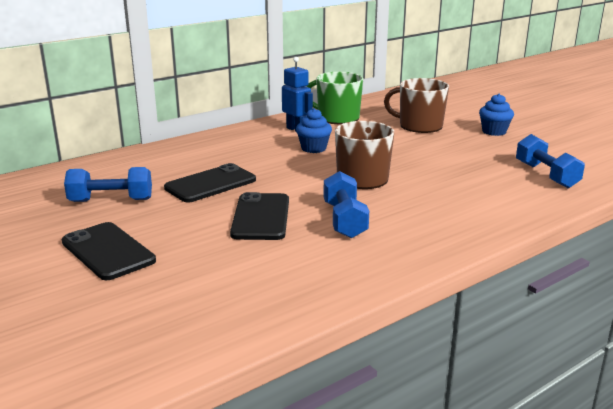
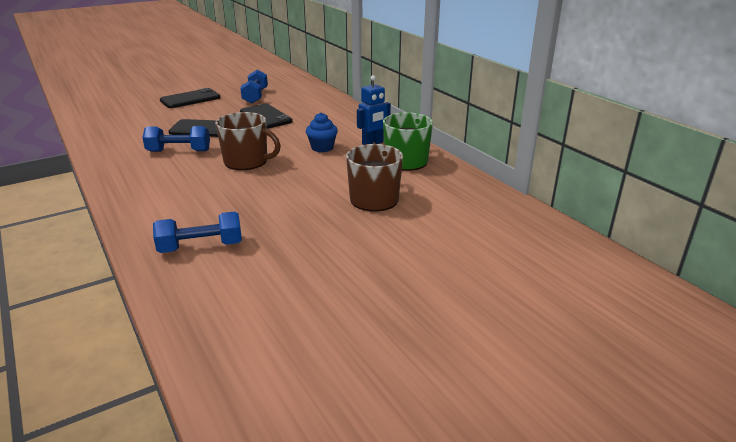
camera: 95 degrees right, 5 degrees up
blue cupcake [479,94,514,136] -> none

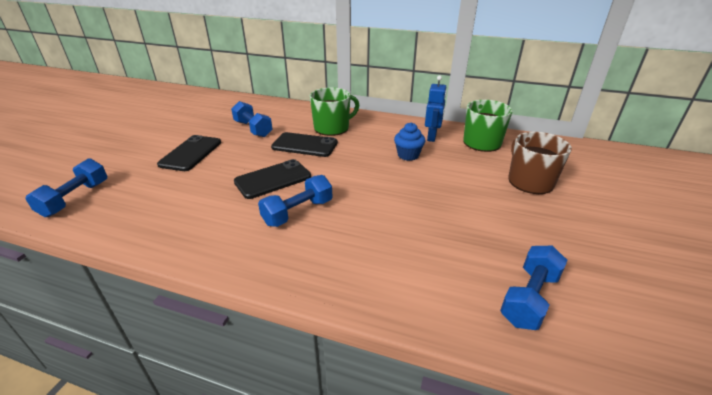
camera: 40 degrees left, 5 degrees up
brown mug [215,112,281,170] -> none
none -> blue dumbbell [25,158,107,217]
none -> green mug [310,88,359,136]

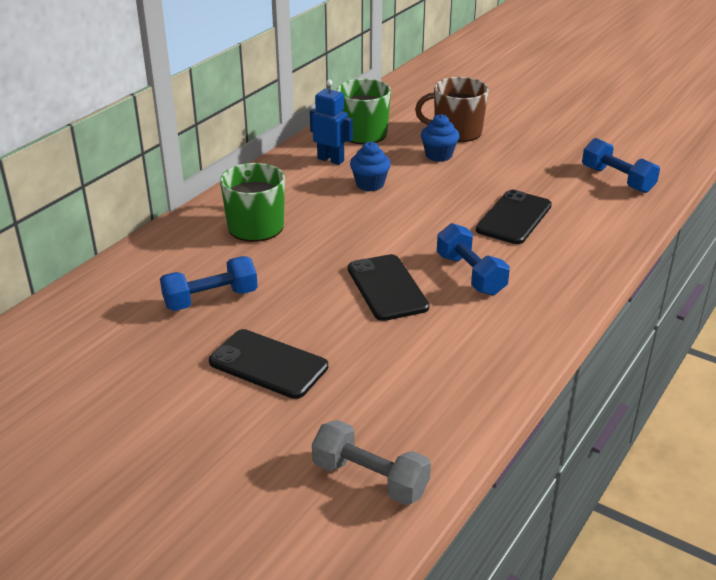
camera: 75 degrees left, 0 degrees up
blue dumbbell [25,158,107,217] -> grey dumbbell [312,420,431,505]
black phone [271,132,338,157] -> black phone moved to [476,190,552,244]
none -> blue cupcake [421,114,459,162]

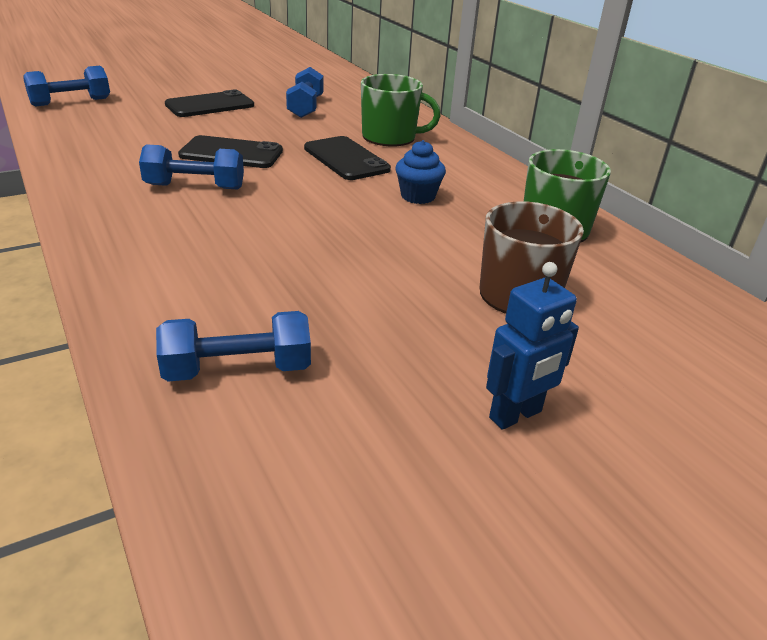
camera: 115 degrees right, 0 degrees up
blue robot [310,79,353,165] -> blue robot moved to [486,262,579,430]
grey dumbbell [312,420,431,505] -> blue dumbbell [23,66,110,107]
blue cupcake [421,114,459,162] -> none
black phone [476,190,552,244] -> black phone moved to [304,136,391,180]

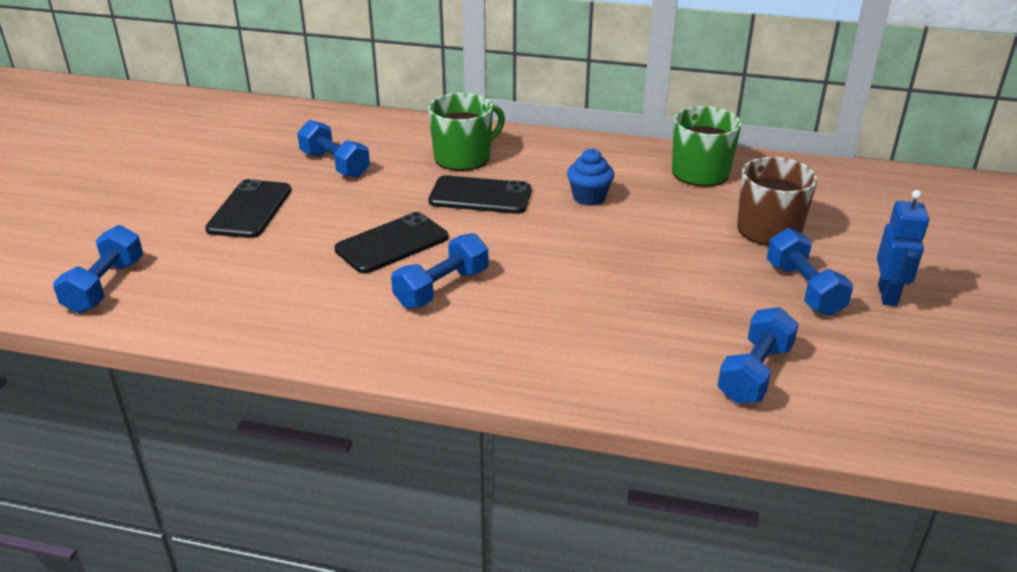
camera: 45 degrees left, 0 degrees up
none -> blue dumbbell [767,228,853,316]

